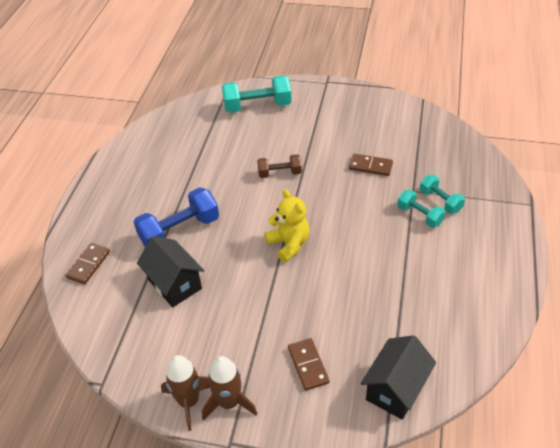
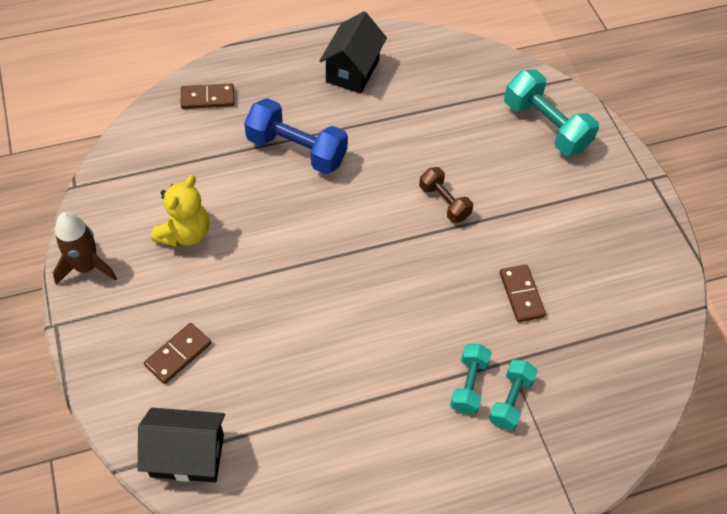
camera: 55 degrees right, 10 degrees up
black house [137,236,204,307] -> black house moved to [319,11,387,93]
brown rocket [202,356,258,421] -> none
yellow teddy bear [265,189,310,262] -> yellow teddy bear moved to [151,175,209,247]

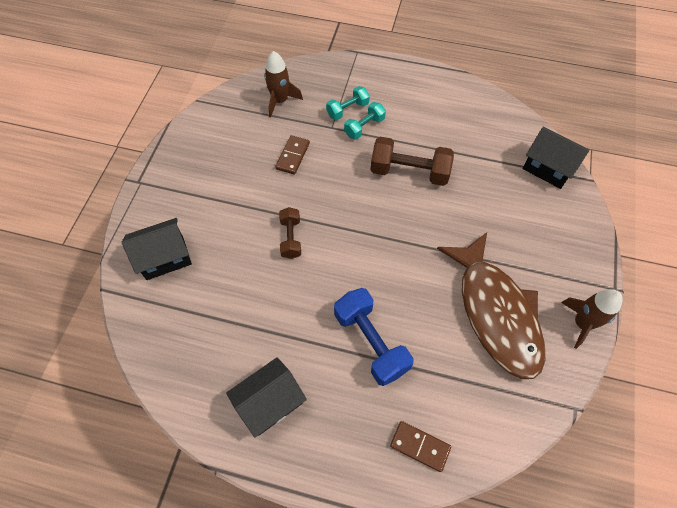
camera: 145 degrees left, 5 degrees up
brown domino [144,323,211,384] -> none
yellow teddy bear [151,175,209,247] -> brown fish [437,232,545,379]
turquoise dumbbell [504,70,599,156] -> black house [121,218,192,280]
none -> brown rocket [264,51,303,117]
none -> brown dumbbell [371,137,454,186]

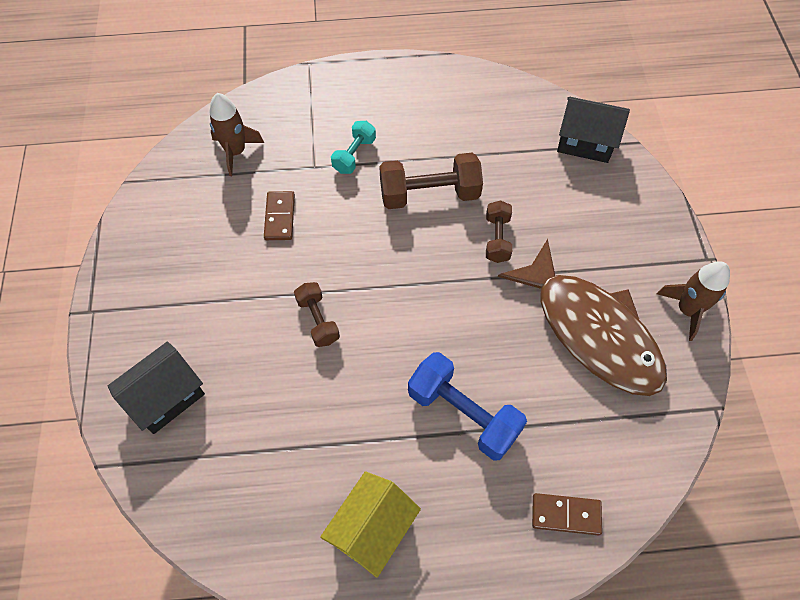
camera: 20 degrees left, 0 degrees up
black house [226,357,307,438] -> yellow house [320,471,421,578]
turquoise dumbbell [326,86,370,120] -> none
none -> brown dumbbell [486,200,512,263]

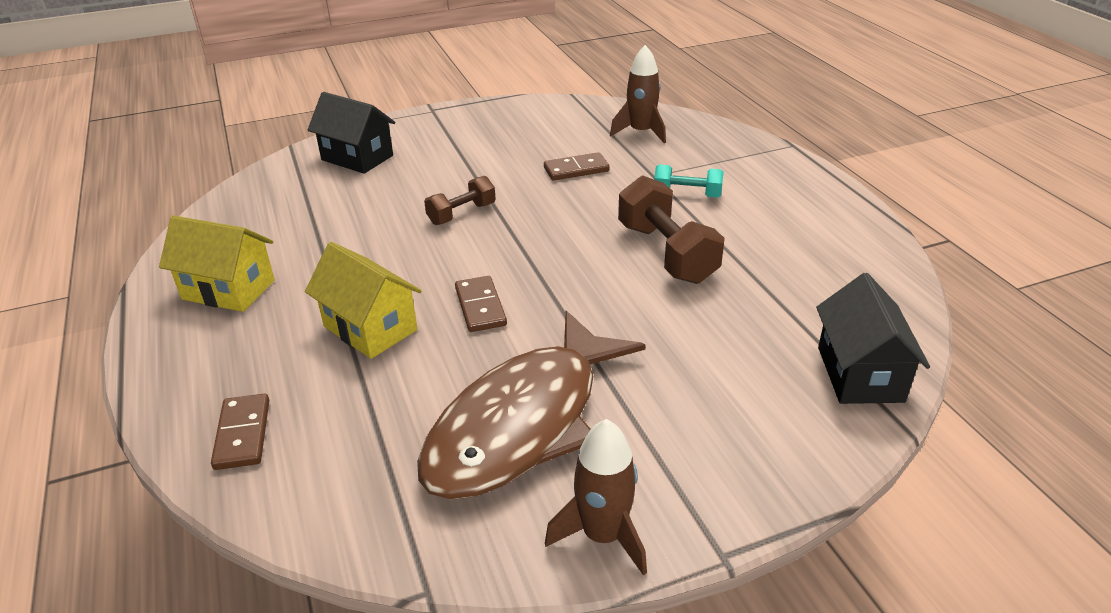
camera: 75 degrees right, 25 degrees down
blue dumbbell [408,352,527,460] -> yellow house [305,242,422,359]
brown dumbbell [486,200,512,263] -> none
none -> brown domino [455,276,507,332]

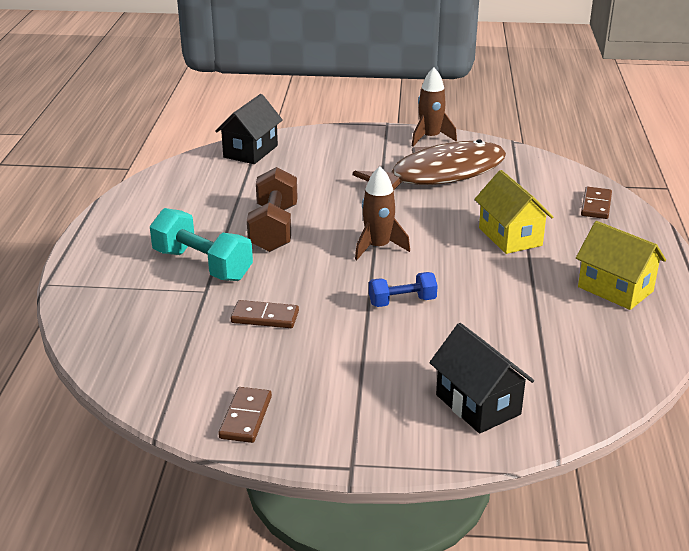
camera: 155 degrees left, 5 degrees down
brown dumbbell [424,176,496,225] -> blue dumbbell [369,272,437,307]
brown domino [455,276,507,332] -> brown domino moved to [218,387,272,443]
brown rocket [610,45,666,143] -> brown rocket moved to [355,166,410,260]
turquoise dumbbell [654,164,724,198] -> turquoise dumbbell [150,208,253,281], size x1.71

